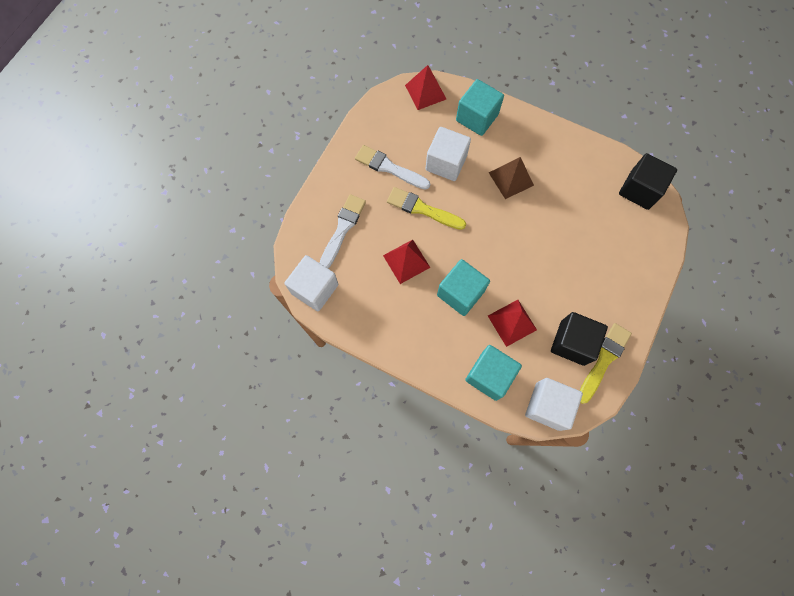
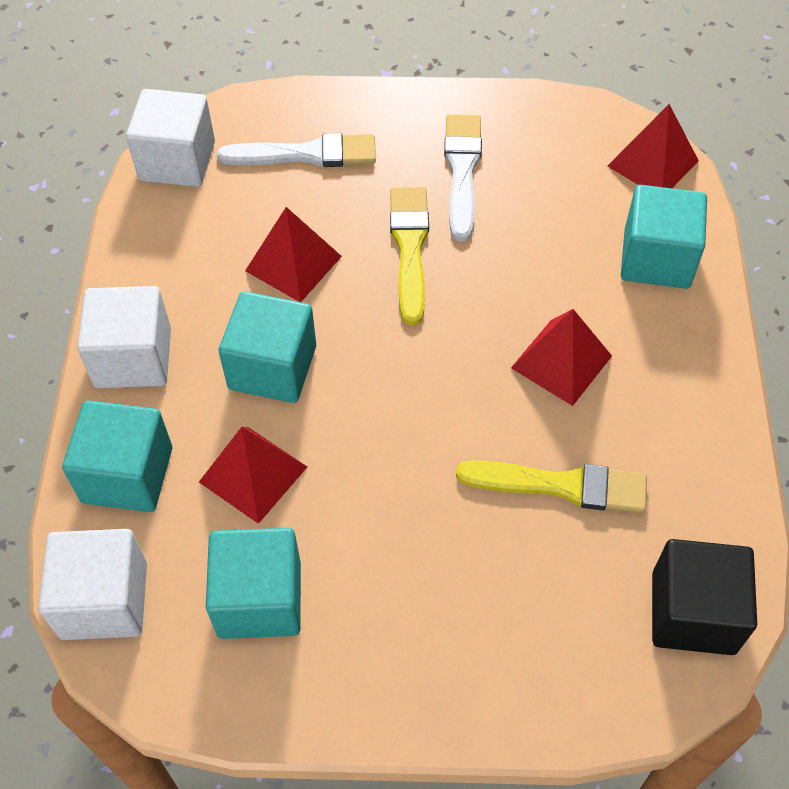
camera: 65 degrees right, 15 degrees down
white cube [426,127,471,181] -> white cube moved to [77,286,171,388]
brown pyramid [489,157,534,199] -> red pyramid [511,309,612,406]
black cube [551,312,608,366] -> turquoise cube [206,528,301,639]
yellow brush [579,323,632,404] -> yellow brush moved to [456,460,647,513]

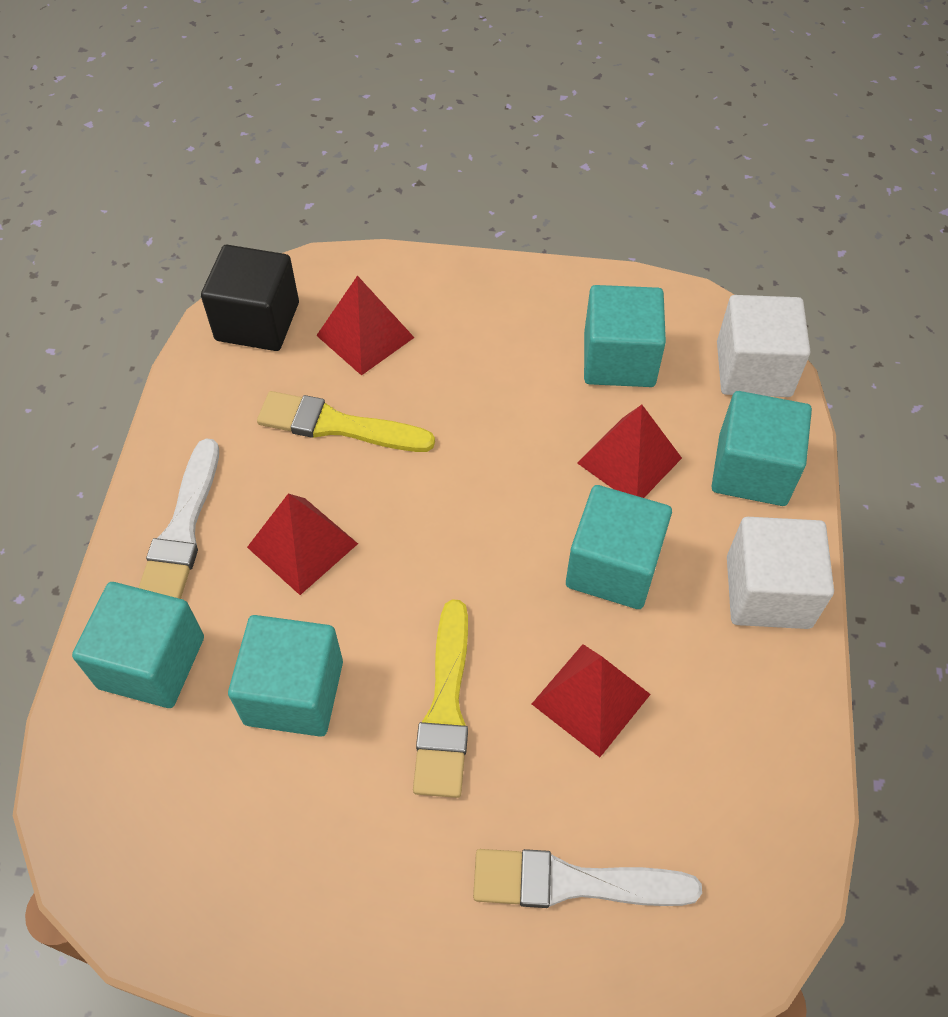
camera: 175 degrees left, 0 degrees up
white cube [126,89,215,187] -> none
white brush [444,114,482,242] -> white brush moved to [138,438,219,599]
red pyramid [607,104,699,188] -> red pyramid moved to [316,275,415,376]
none -> turquoise cube [228,615,343,737]

